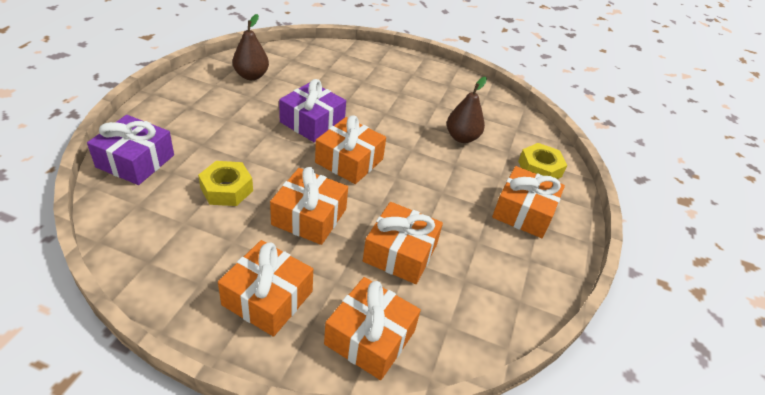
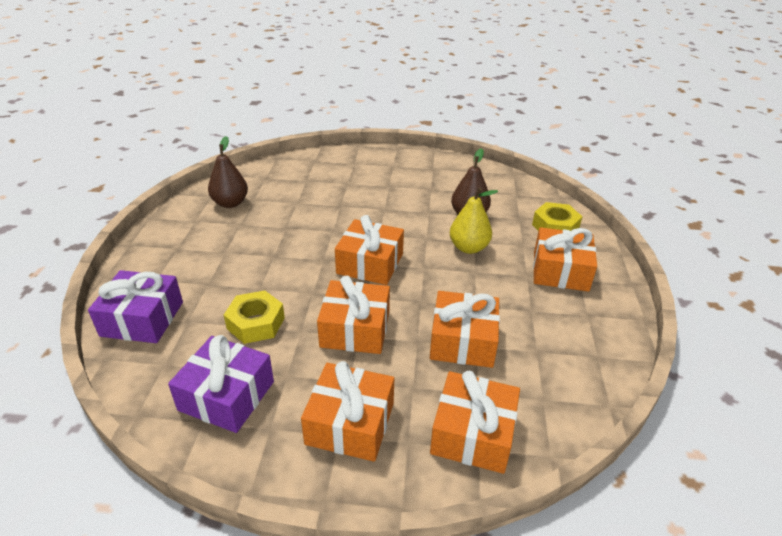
camera: 10 degrees left, 5 degrees down
purple gift [279,79,346,142] -> purple gift moved to [168,335,274,433]
none -> yellow pear [450,187,498,254]

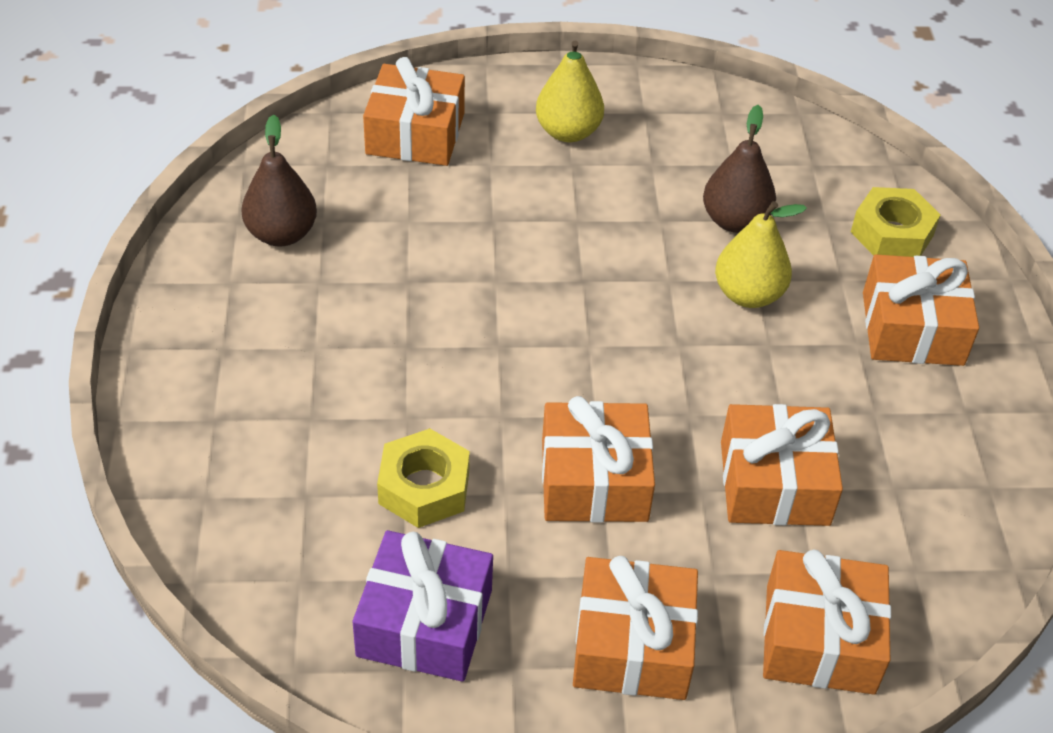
camera: 10 degrees left, 10 degrees up
purple gift [88,270,183,343] -> none
orange gift [335,215,404,285] -> orange gift moved to [363,57,465,166]
none -> yellow pear [536,40,604,142]

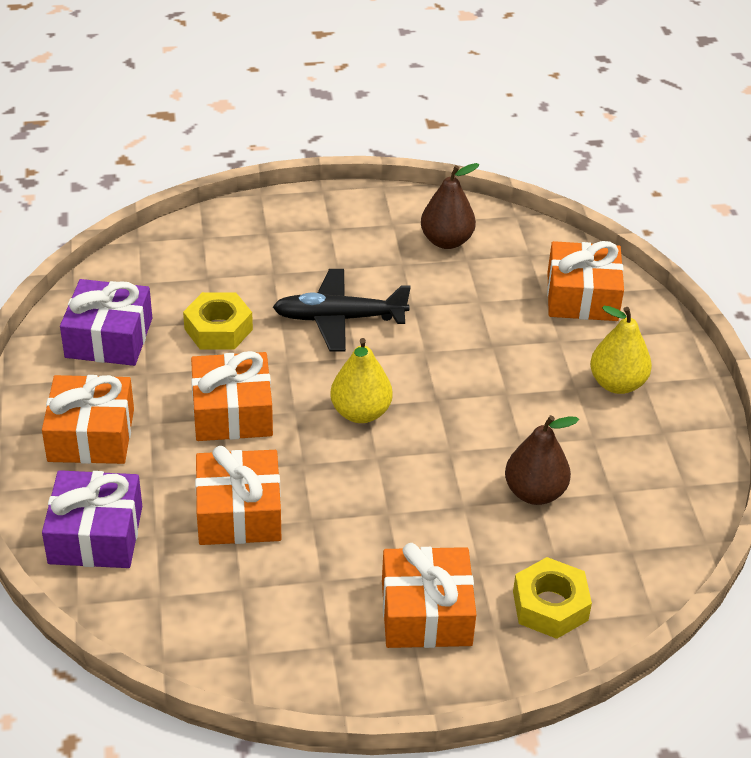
camera: 85 degrees right, 5 degrees down
yellow pear [715,201,807,308] -> yellow pear moved to [330,338,393,423]
orange gift [763,549,891,695] -> purple gift [42,470,142,568]
none -> black plane [273,269,411,352]

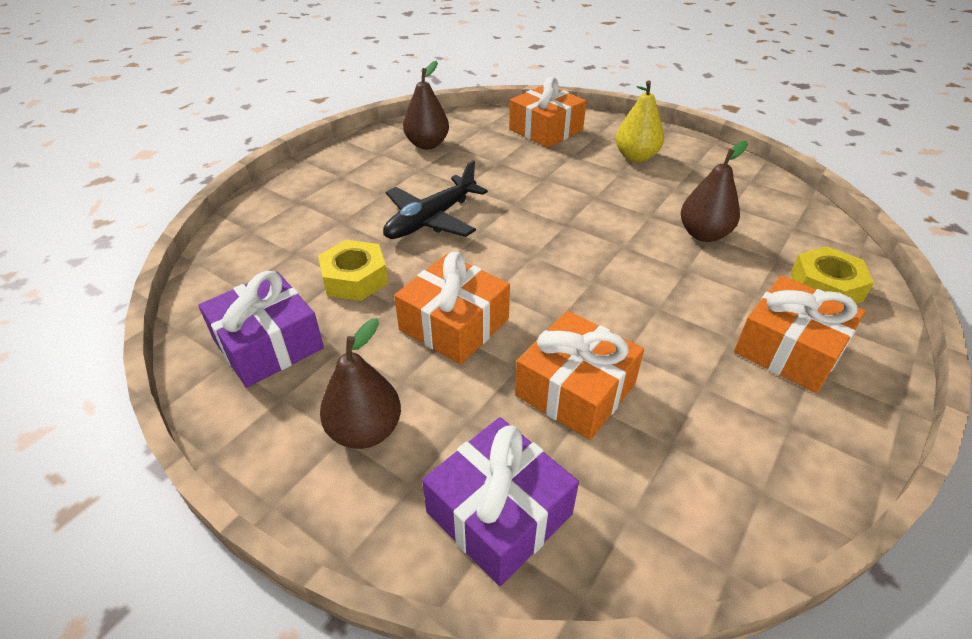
camera: 45 degrees left, 0 degrees up
orange gift [42,375,134,464] -> brown pear [320,318,401,449]
yellow pear [330,338,393,423] -> none

